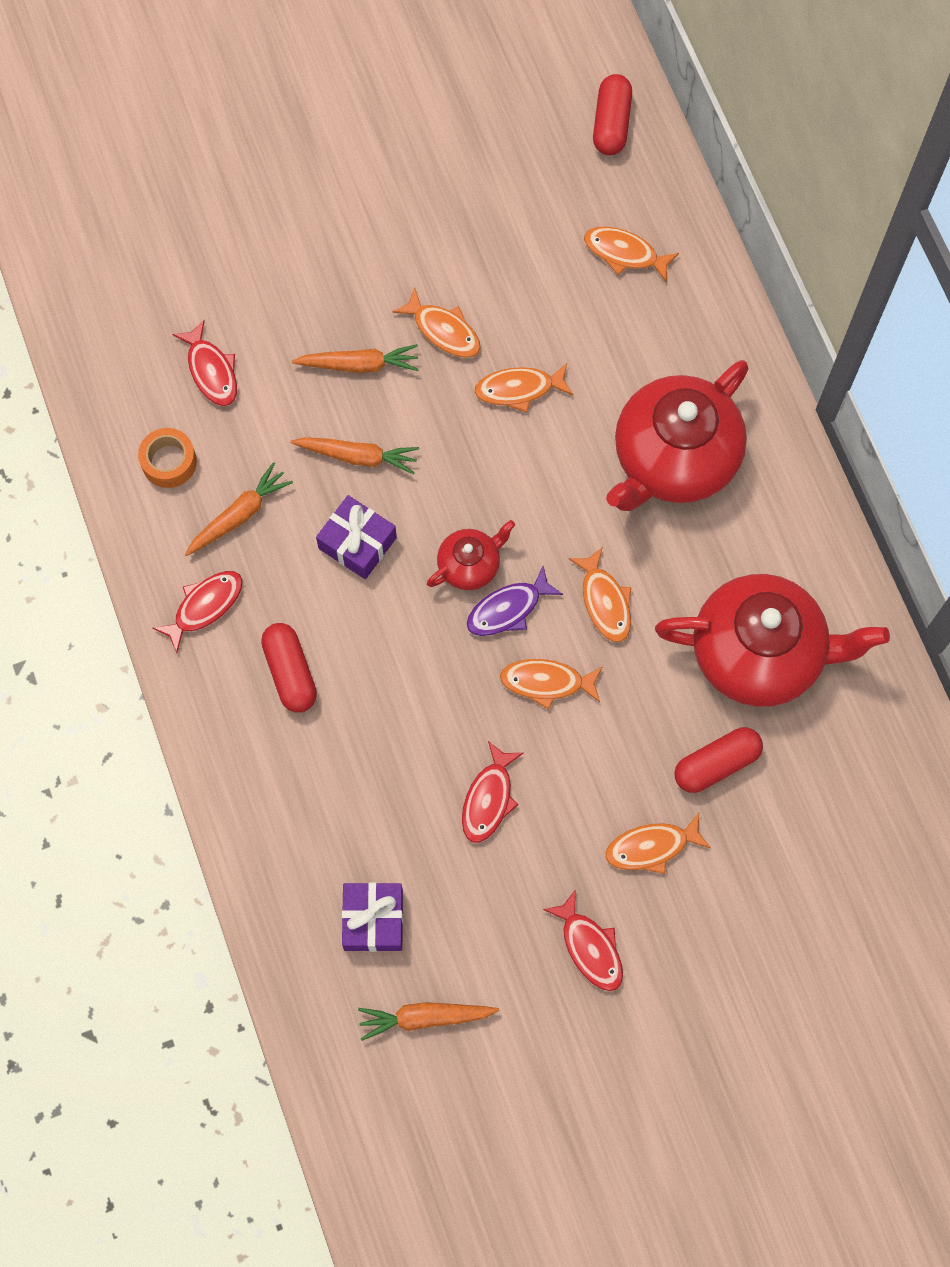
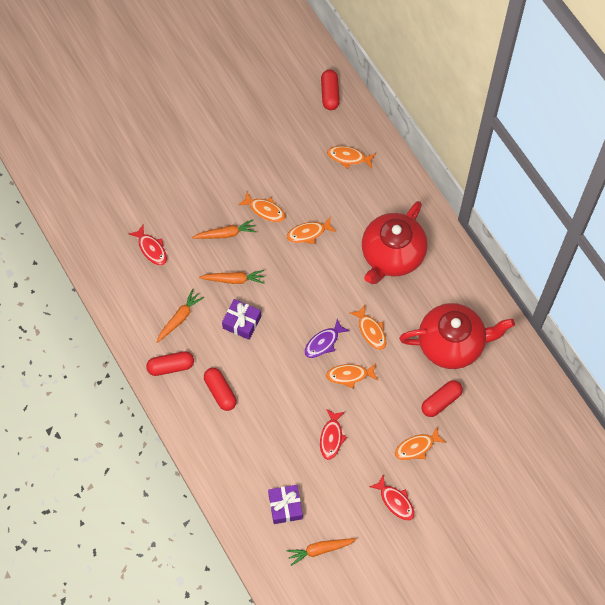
camera: 10 degrees left, 5 degrees down
orange tape [138,428,197,488] -> none
red fish [152,571,243,653] -> red capsule [146,351,194,376]
red teapot [427,520,515,590] -> none

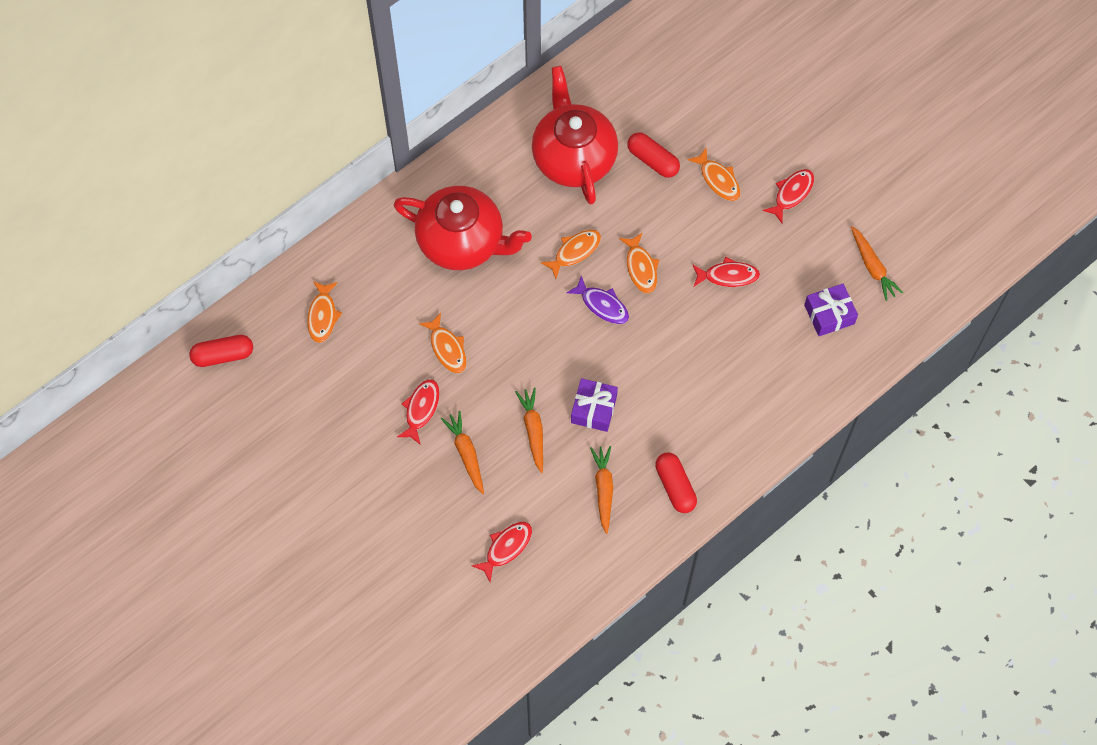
camera: 100 degrees left, 0 degrees up
orange carrot [157,289,204,343] -> orange carrot turned 60 degrees clockwise [590,446,613,534]
red capsule [204,368,237,411] -> none
orange fish [238,192,286,222] -> red fish [397,379,439,445]

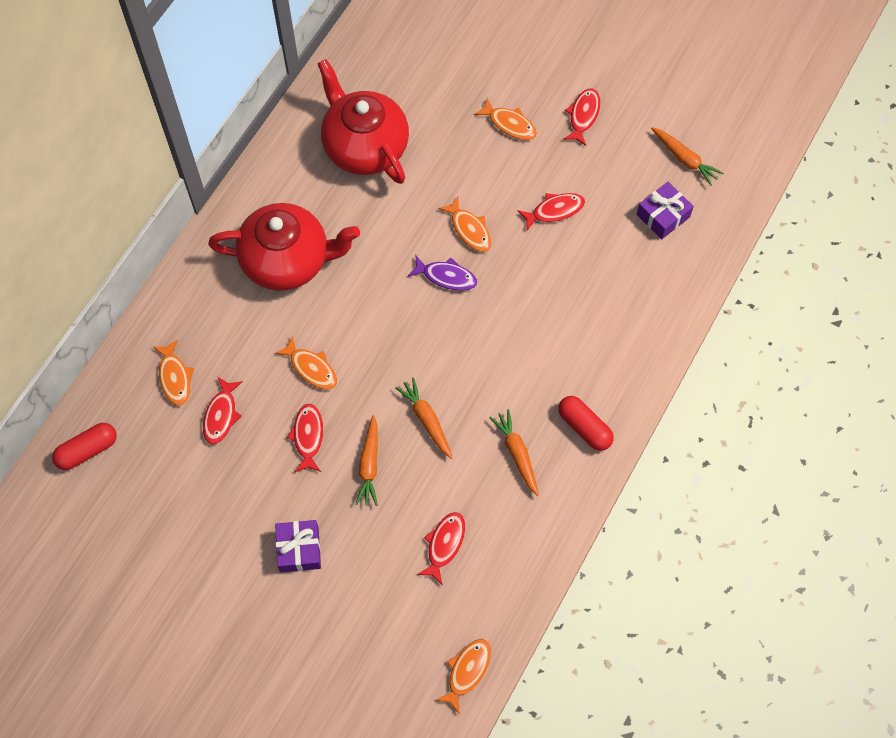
camera: 20 degrees left, 0 degrees up
orange carrot [441,411,484,494] -> orange carrot turned 135 degrees counterclockwise [355,415,378,506]
orange fish [540,230,601,279] -> orange fish moved to [436,639,491,715]
purple gift [571,378,618,432] -> purple gift moved to [275,520,321,573]
red capsule [627,132,680,178] -> none
none -> red fish [203,377,243,445]

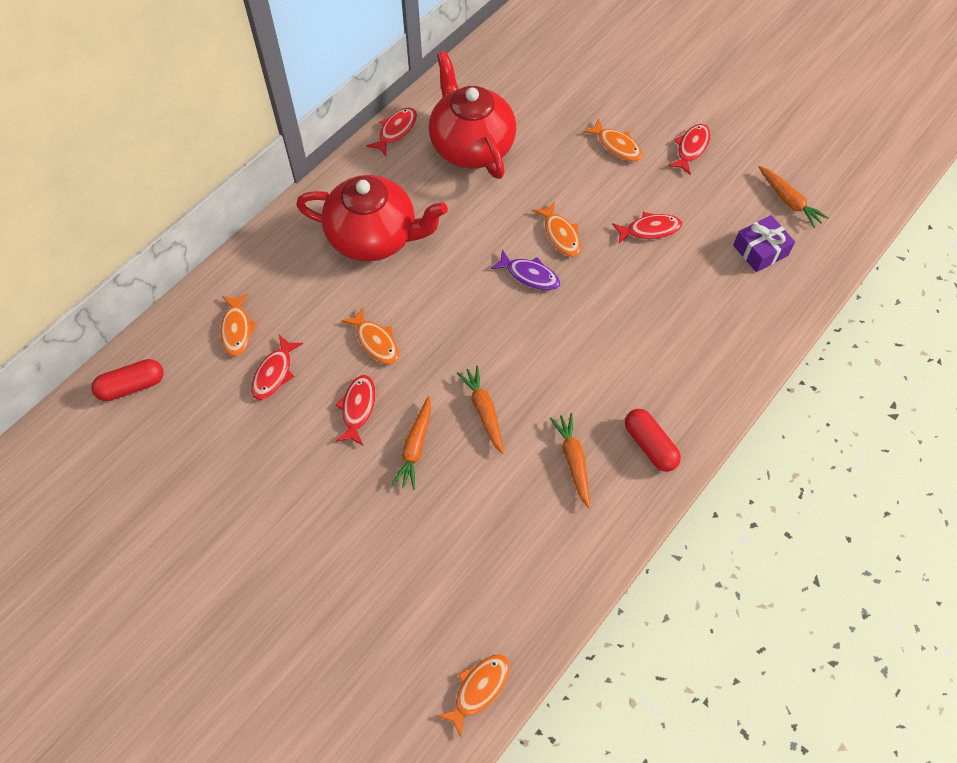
camera: 10 degrees right, 5 degrees down
purple gift [275,520,321,573] -> none
red fish [417,512,465,584] -> red fish moved to [367,108,417,156]

